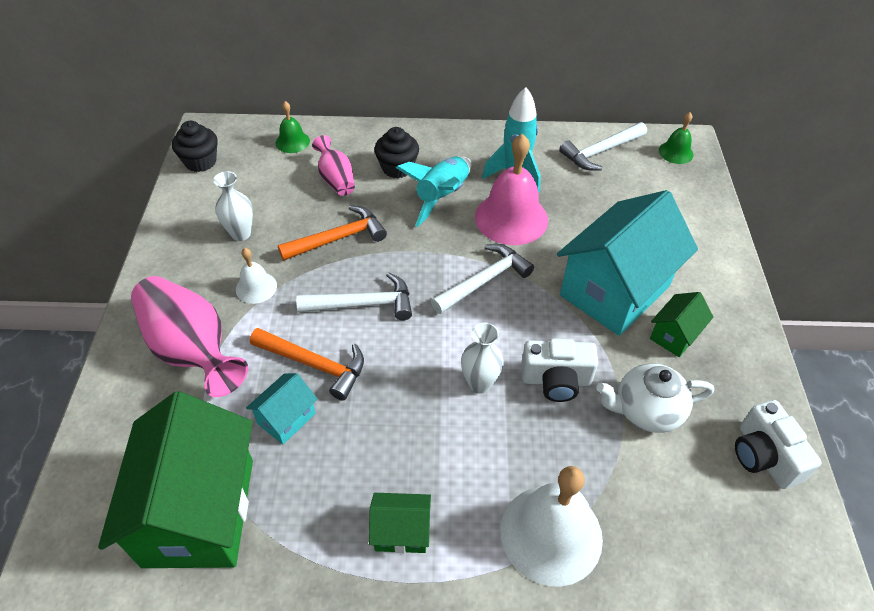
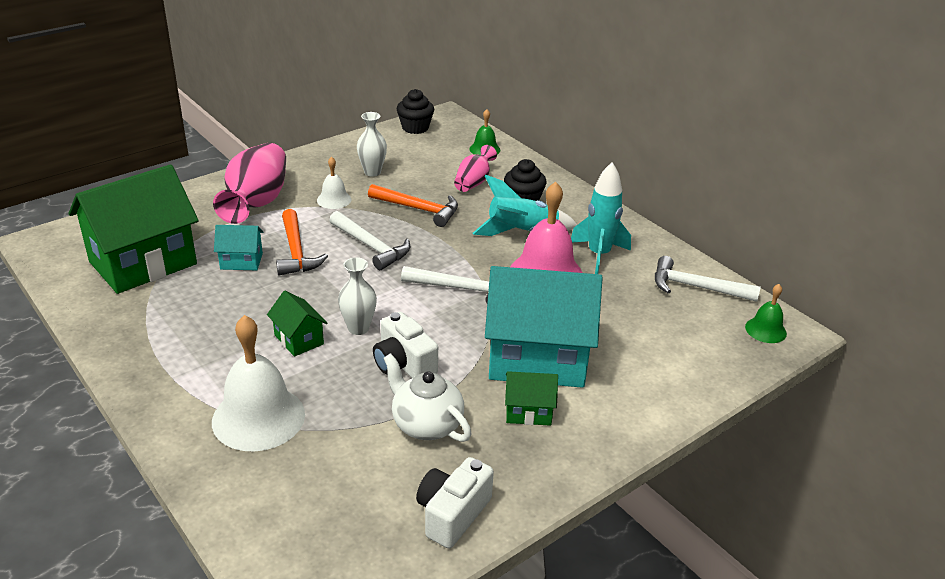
camera: 50 degrees right, 15 degrees down
green house [369,493,431,553] -> green house moved to [267,291,327,357]

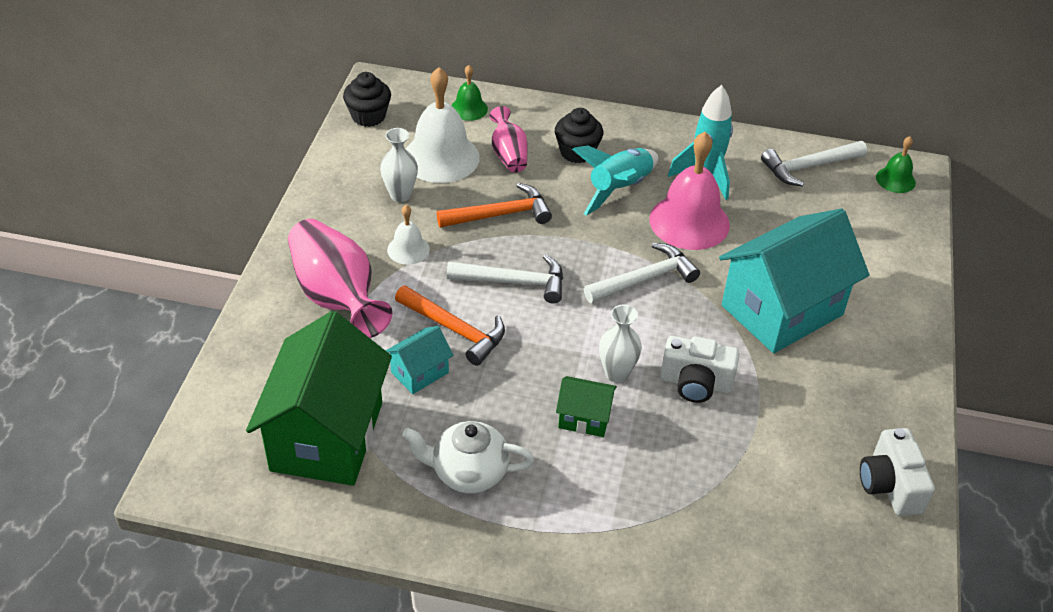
camera: 40 degrees left, 10 degrees up
white bell [212,315,305,451] -> white bell moved to [406,67,480,183]
white teapot [383,353,472,442] -> white teapot moved to [402,421,534,493]
green house [505,371,558,426] -> none

